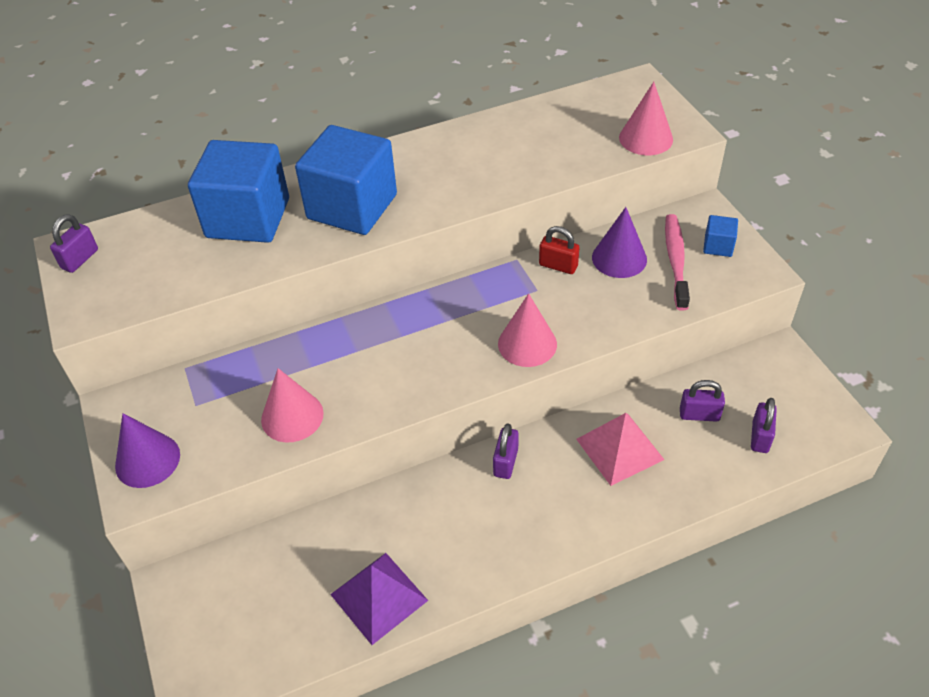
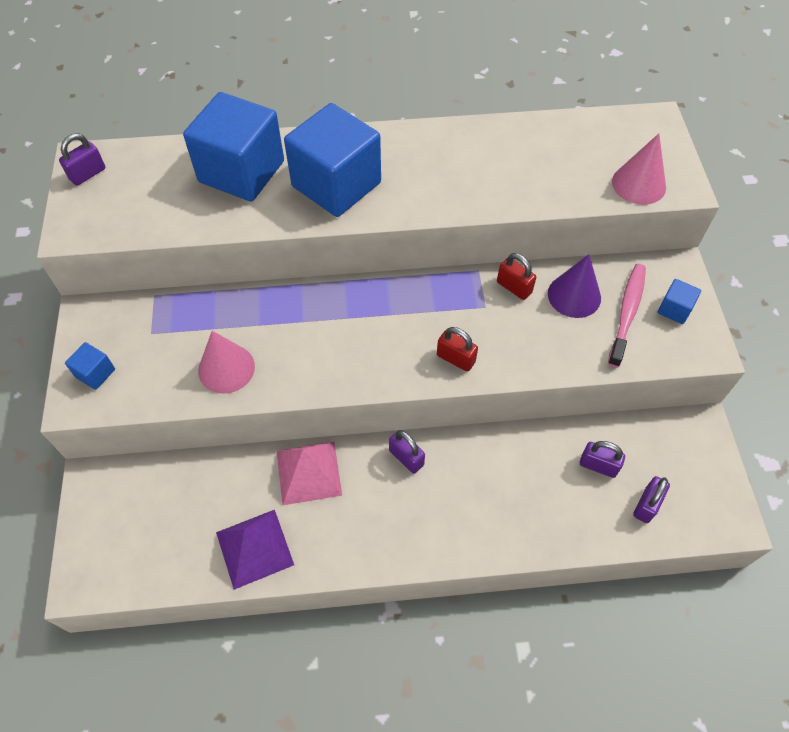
camera: 15 degrees right, 10 degrees up
purple cone [115,413,180,488] -> blue cube [65,342,115,390]
purple padlock [493,423,519,479] -> purple padlock turned 75 degrees counterclockwise [389,430,425,474]
pink cone [498,294,557,367] -> red padlock [437,327,478,372]
pink pyramid [576,413,665,486] -> pink pyramid moved to [277,442,342,505]

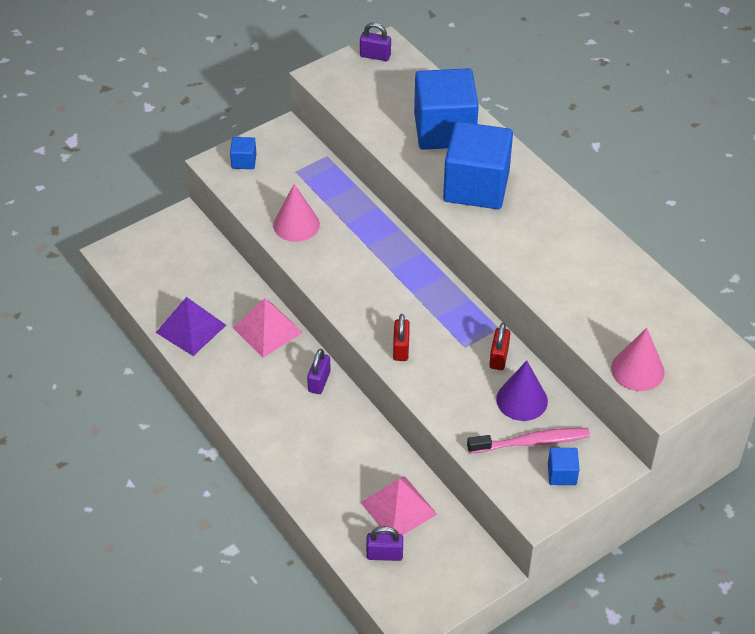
camera: 60 degrees right, 10 degrees down
purple padlock [580,441,625,478] -> pink pyramid [361,477,437,535]

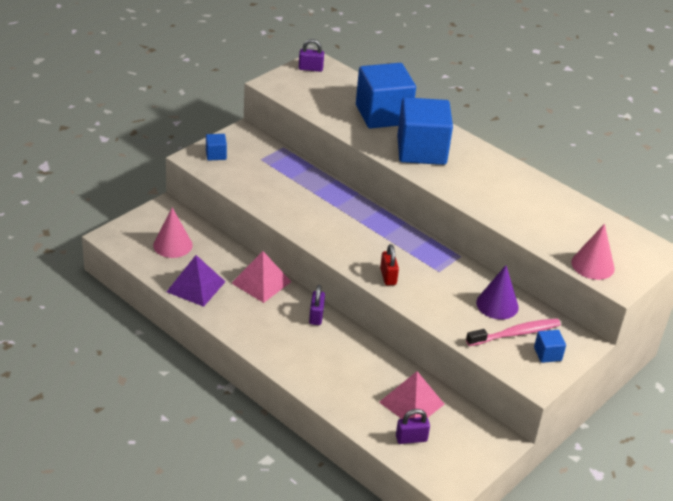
camera: 15 degrees left, 10 degrees down
pink cone [273,184,320,242] -> pink cone moved to [153,208,193,258]
red padlock [489,323,510,370] -> none

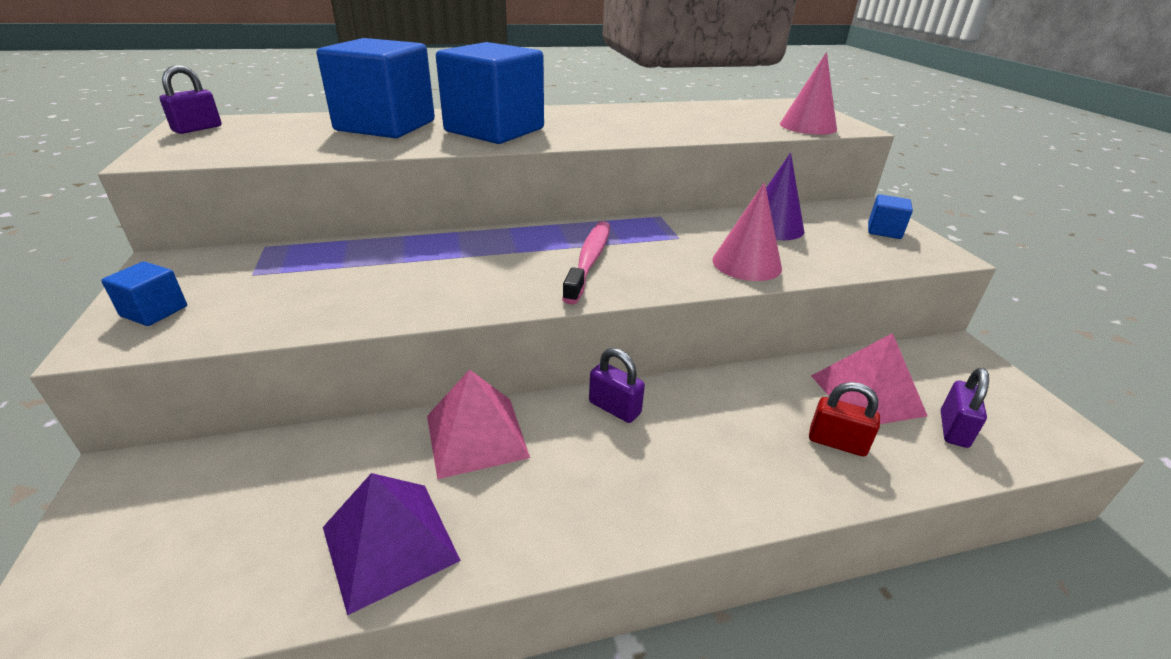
camera: 55 degrees left, 5 degrees down
pink cone [153,208,193,258] -> pink cone moved to [712,182,782,281]
red padlock [380,244,399,285] -> red padlock moved to [809,382,880,457]
pink toothbrush [466,319,561,346] -> pink toothbrush moved to [562,221,610,304]

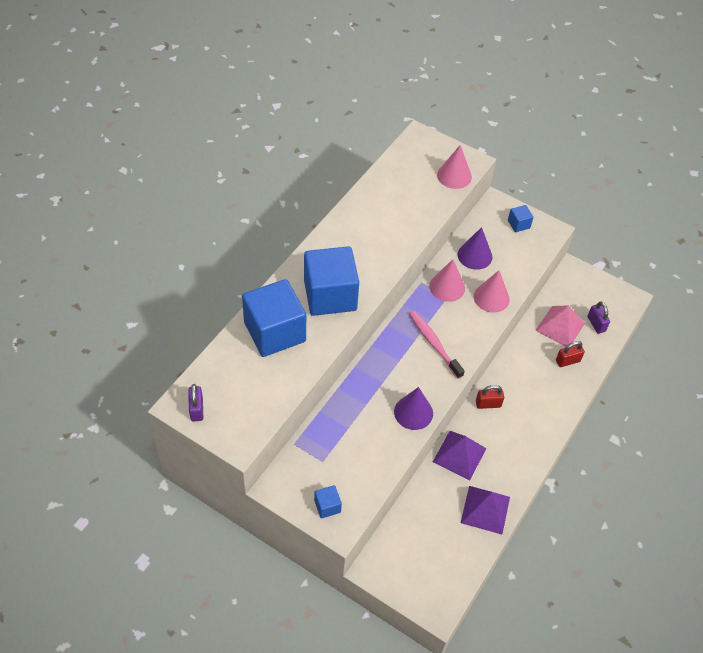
camera: 45 degrees left, 20 degrees up
pink pyramid [427,369,530,479] -> purple pyramid [433,431,487,480]
purple padlock [589,348,645,423] -> red padlock [476,385,504,409]
none -> purple cone [394,387,433,430]
none -> pink cone [429,259,465,302]

